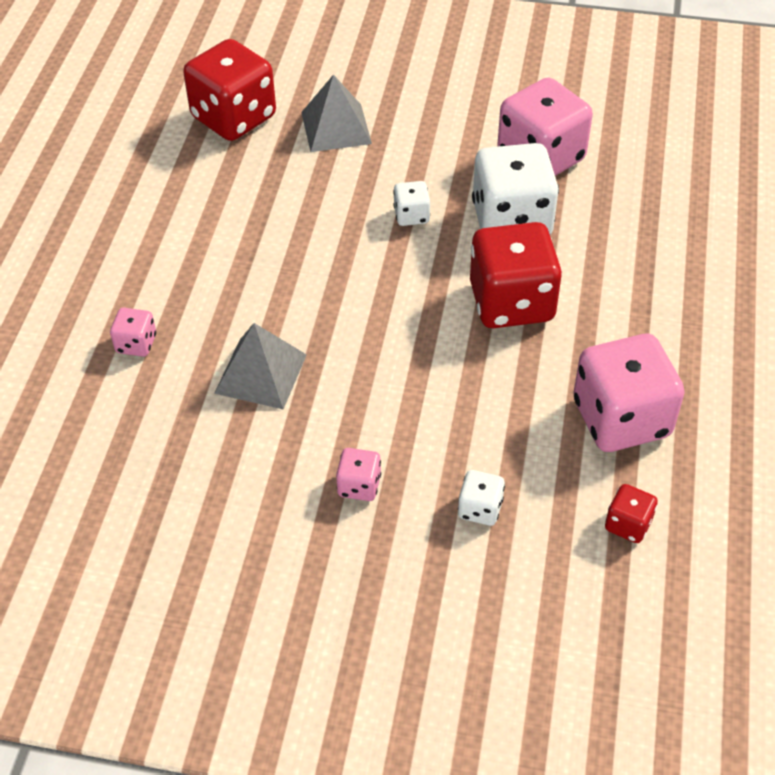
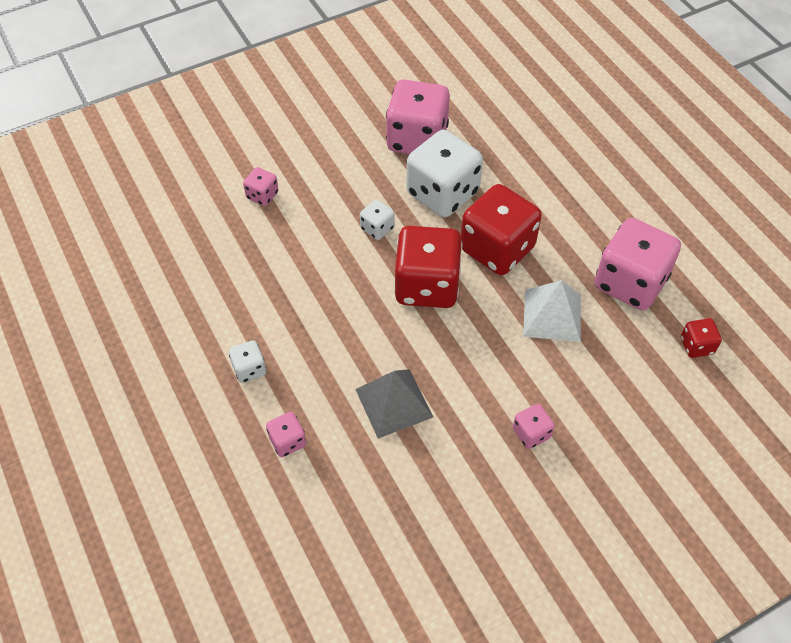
camera: 40 degrees left, 5 degrees up
red dice [183,39,276,141] -> red dice moved to [394,226,462,308]
grey pyramid [301,74,372,152] -> pink dice [243,167,279,206]
white dice [458,470,505,526] -> white dice moved to [229,340,266,383]
none -> white pyramid [523,280,581,342]

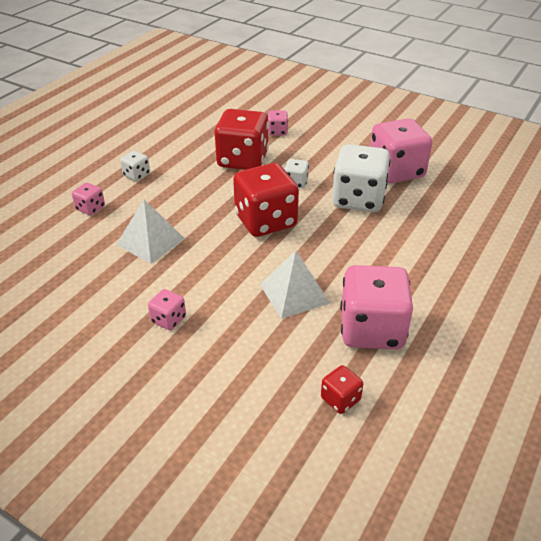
camera: 60 degrees right, 15 degrees down
grey pyramid [355,369,433,439] -> white pyramid [116,200,185,264]
red dice [461,184,542,275] -> red dice moved to [215,109,269,170]

